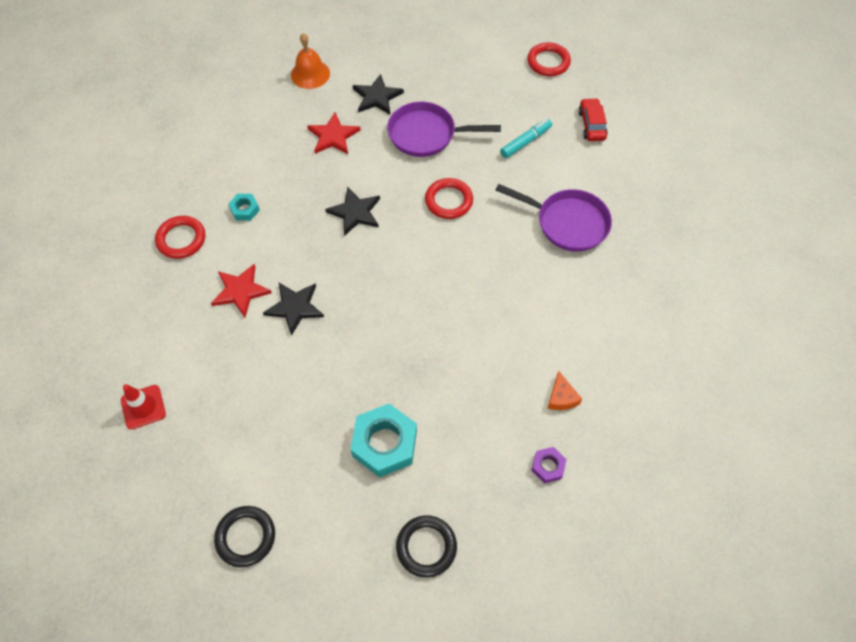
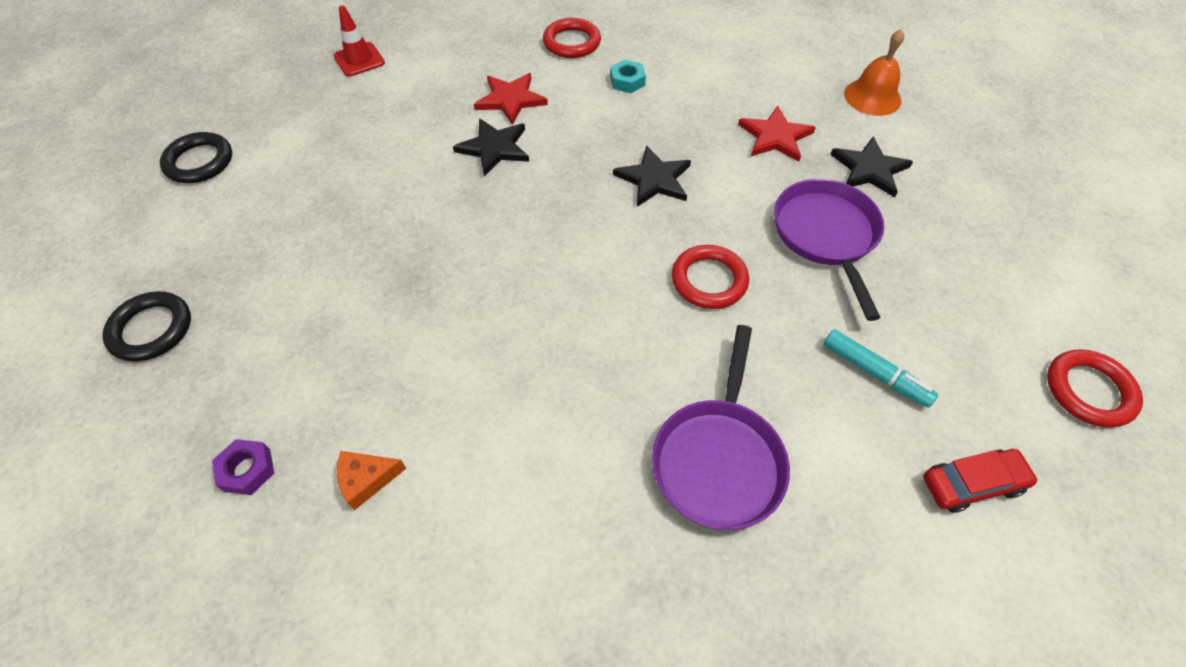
camera: 80 degrees right, 5 degrees down
turquoise nut [350,404,417,477] -> none

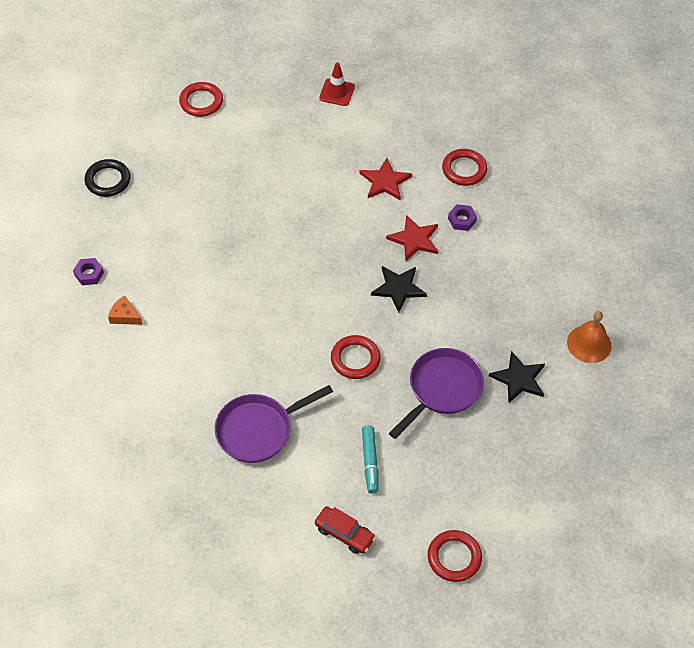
camera: 45 degrees right, 0 degrees up
black ring [160,132,232,183] -> red ring [179,82,223,117]
black star [453,118,529,176] -> none
turquoise nut [610,60,646,93] -> purple nut [448,204,477,231]
red star [738,106,816,162] -> red star moved to [386,215,438,261]

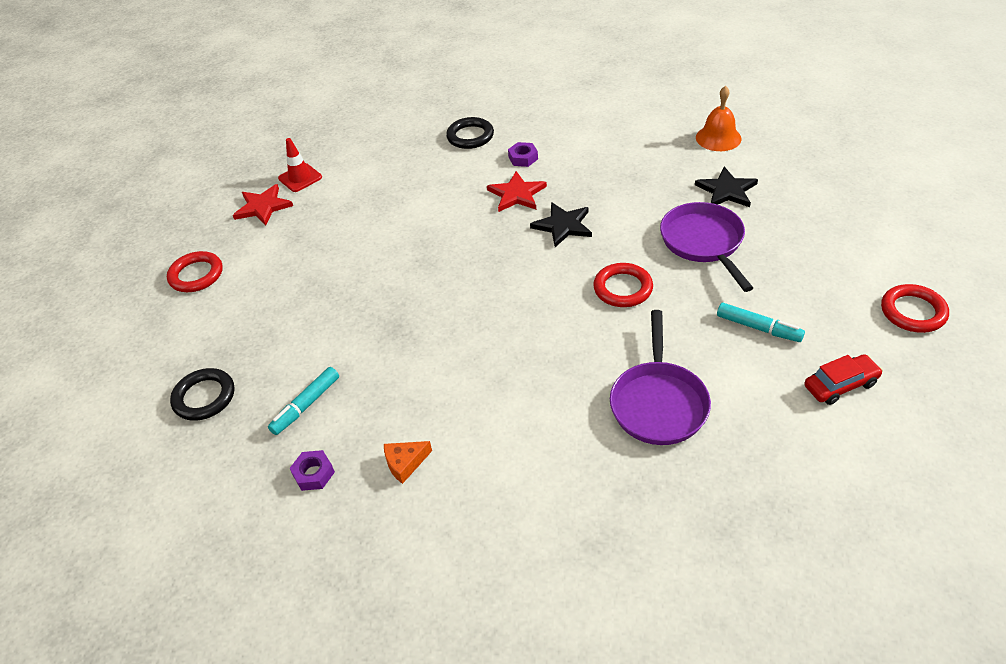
camera: 50 degrees left, 10 degrees down
red star [359,158,412,201] -> red star moved to [233,184,293,226]
red ring [442,149,487,186] -> black ring [446,117,494,149]
none -> turquoise marker [268,367,339,435]

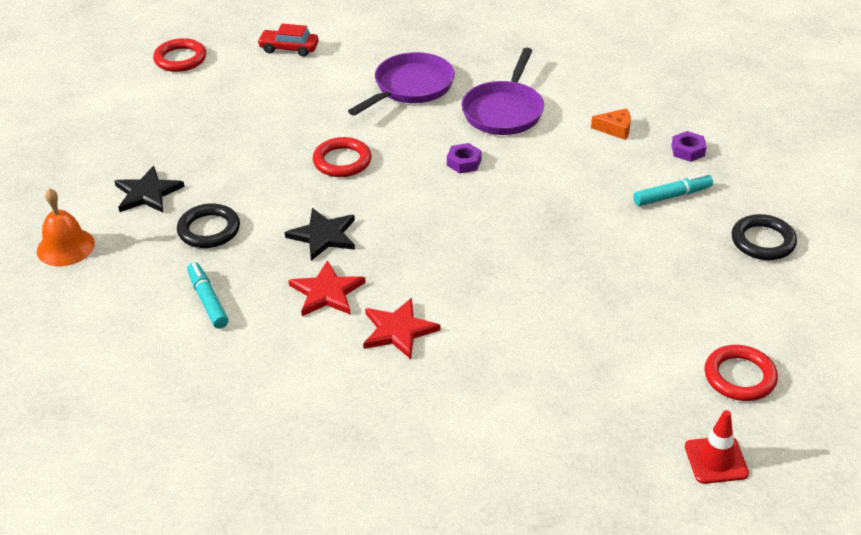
camera: 150 degrees left, 5 degrees down
red star [233,184,293,226] -> red star moved to [363,298,440,359]
red traffic cone [278,138,322,192] -> red traffic cone moved to [685,410,749,484]
black ring [446,117,494,149] -> black ring moved to [177,203,240,248]
purple nut [508,142,538,167] -> purple nut moved to [447,143,482,174]
purple pan [660,202,753,292] -> purple pan moved to [461,48,544,135]
turquoise marker [717,303,805,342] -> turquoise marker moved to [187,262,229,329]

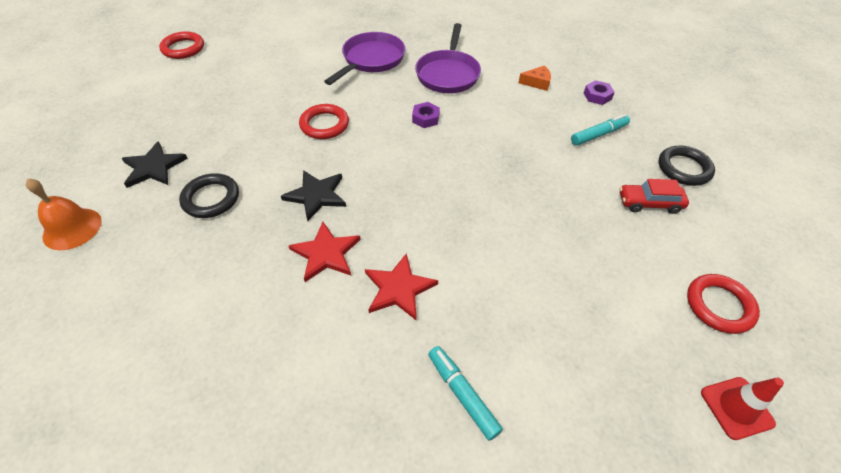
camera: 10 degrees left, 10 degrees up
turquoise marker [187,262,229,329] -> turquoise marker moved to [428,346,503,441]
red car [257,24,319,57] -> red car moved to [620,179,689,214]

